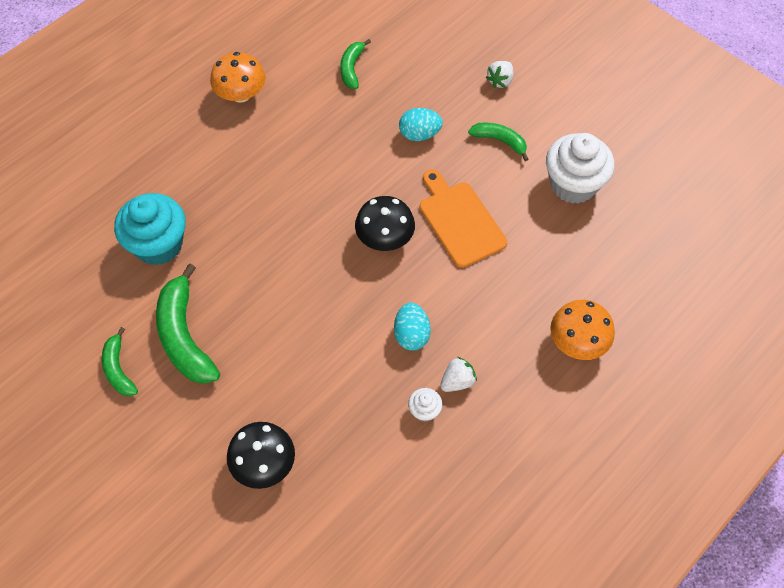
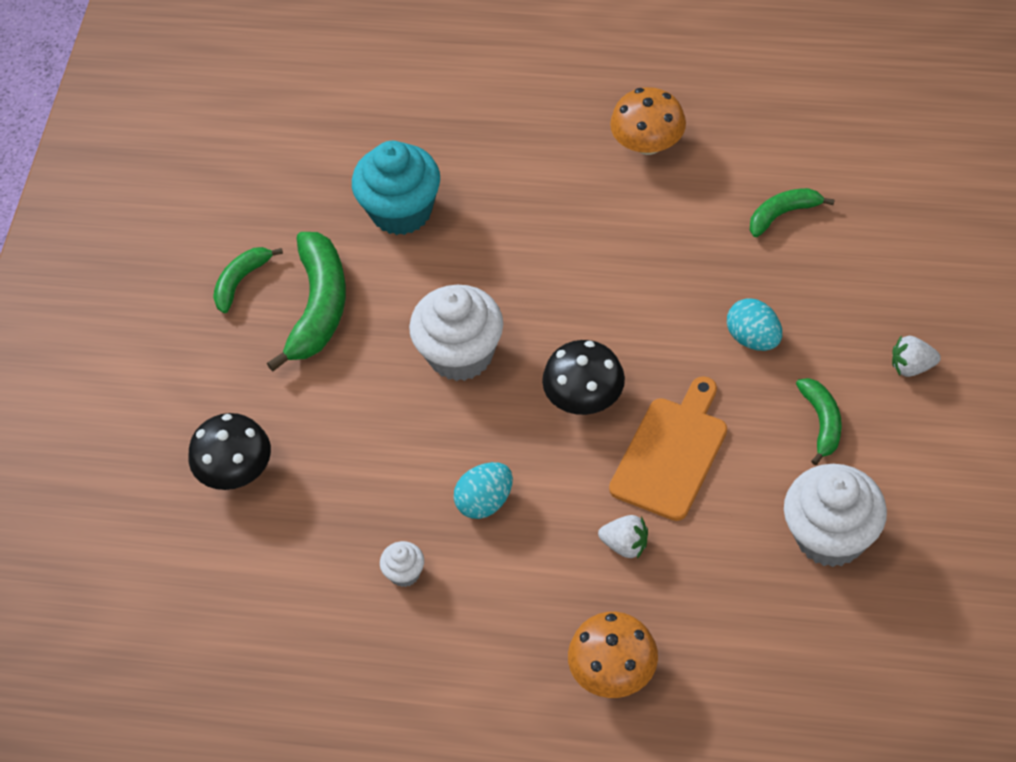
camera: 60 degrees right, 5 degrees down
green banana [156,263,220,384] -> green banana turned 150 degrees clockwise [267,232,346,372]
white strawberry [440,357,477,392] -> white strawberry moved to [598,515,648,559]
none -> white cupcake [409,285,503,381]

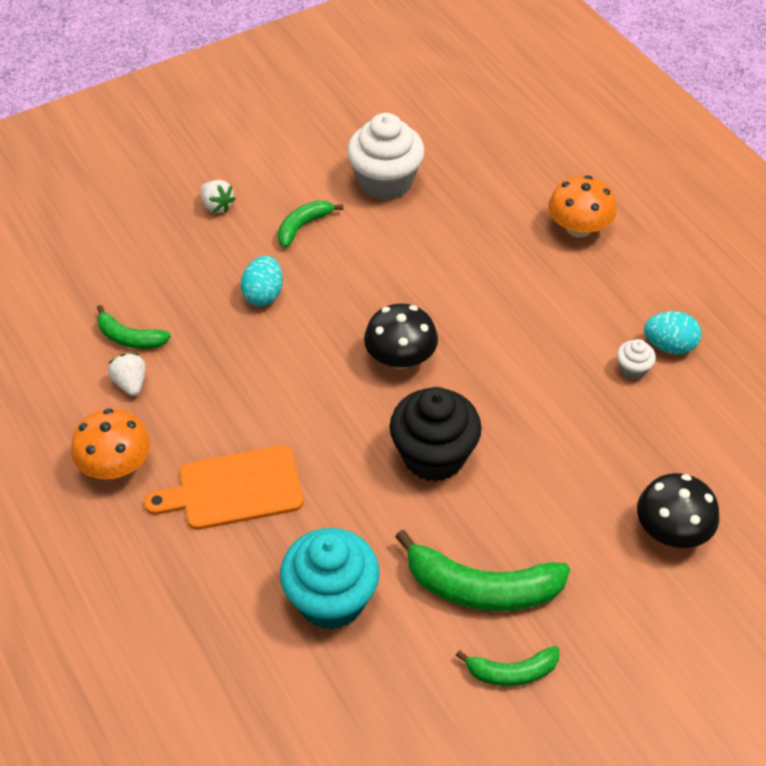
camera: 135 degrees left, 5 degrees down
green banana [267,232,346,372] -> green banana turned 135 degrees counterclockwise [395,530,570,611]
white cupcake [409,285,503,381] -> black cupcake [390,387,482,482]
turquoise egg [454,462,513,519] -> turquoise egg moved to [644,311,702,354]
white strawberry [598,515,648,559] -> white strawberry moved to [108,353,145,396]
orange cutting board [609,376,727,521] -> orange cutting board moved to [144,445,304,530]

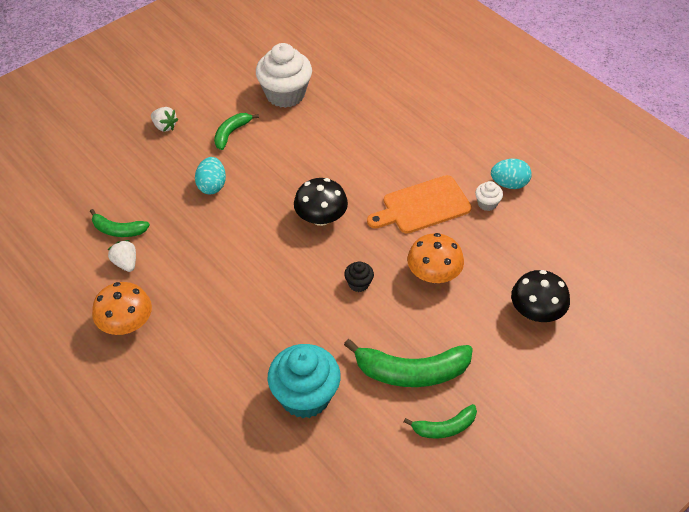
camera: 10 degrees left, 0 degrees up
orange cutting board [144,445,304,530] -> orange cutting board moved to [367,175,472,234]
black cupcake [390,387,482,482] -> black cupcake [344,261,374,292], size x0.45
orange mushroom [548,175,617,237] -> orange mushroom moved to [407,233,464,283]

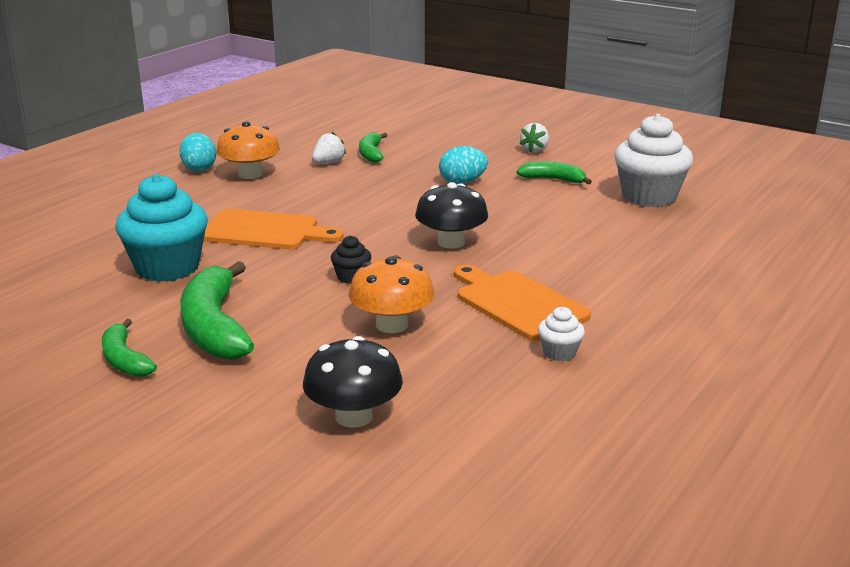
camera: 75 degrees right, 25 degrees down
turquoise egg [491,158,532,189] -> turquoise egg moved to [179,133,216,171]
none -> orange cutting board [203,209,343,249]

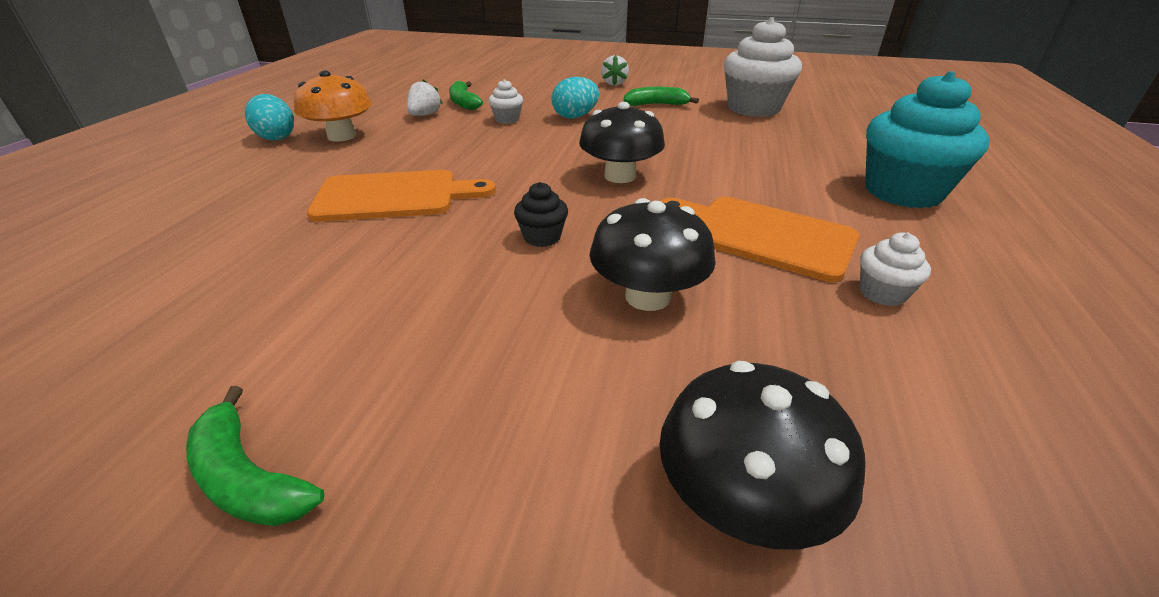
camera: 20 degrees left, 10 degrees up
turquoise cupcake [116,174,208,282] -> turquoise cupcake moved to [865,71,990,208]
green banana [180,261,254,359] -> none
orange mushroom [349,255,434,333] -> black mushroom [590,198,716,311]
none -> white cupcake [488,79,523,124]

